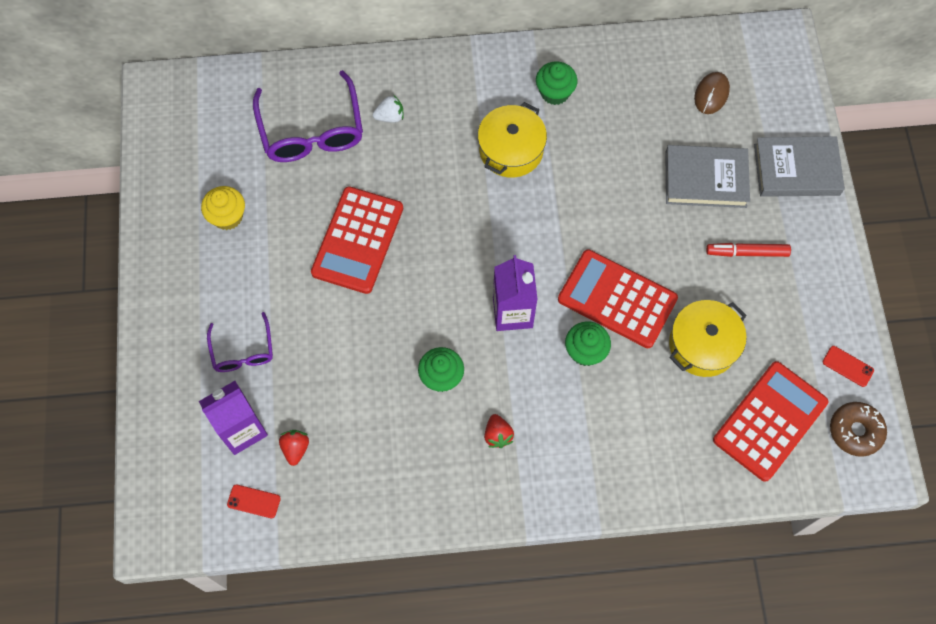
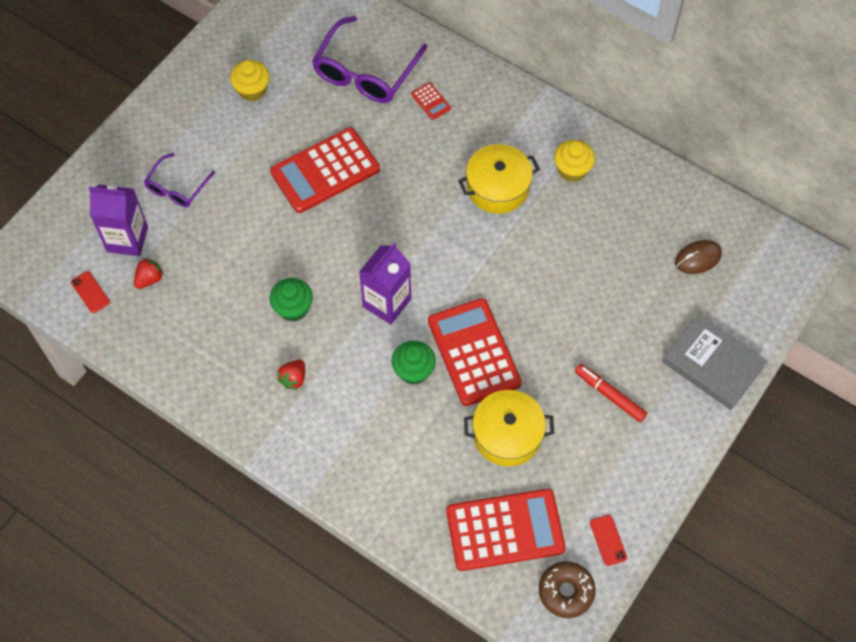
camera: 40 degrees right, 5 degrees down
white strawberry [373,95,404,123] -> red calculator [411,82,451,120]
green cupcake [536,61,578,105] -> yellow cupcake [554,140,595,182]
grey book [665,145,750,208] -> none

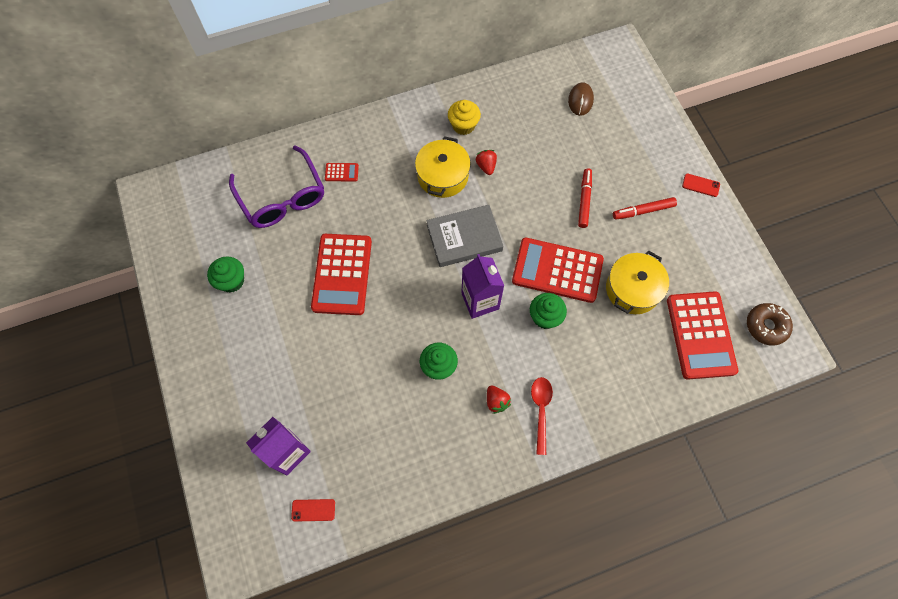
camera: 55 degrees left, 5 degrees up
red strawberry [134,258,164,289] -> red strawberry moved to [476,150,497,175]
purple glasses [144,153,215,207] -> none
yellow cupcake [230,60,270,102] -> green cupcake [207,256,244,293]
red calculator [446,489,565,571] -> red calculator turned 150 degrees clockwise [667,292,738,379]
red phone [590,515,627,566] -> red phone moved to [682,174,720,197]
grey book [663,314,768,410] -> grey book moved to [426,205,503,267]
none -> red spoon [531,377,553,455]
none -> red marker [578,168,592,228]

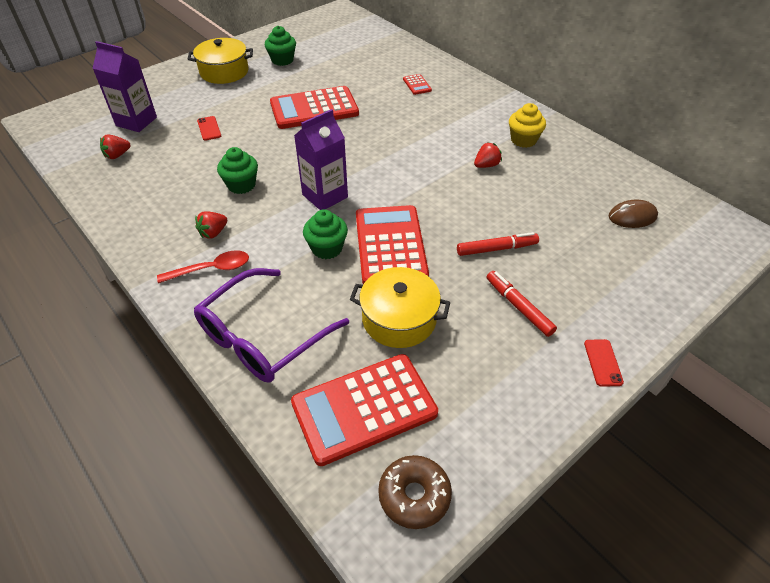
camera: 70 degrees right, 20 degrees down
purple glasses [229,145,324,228] -> purple glasses moved to [194,268,349,383]
red phone [291,499,335,522] -> red phone moved to [197,116,221,141]
yellow pot [415,136,471,198] -> yellow pot moved to [188,38,253,84]
grey book [426,205,503,267] -> none
none -> red strawberry [100,135,131,159]

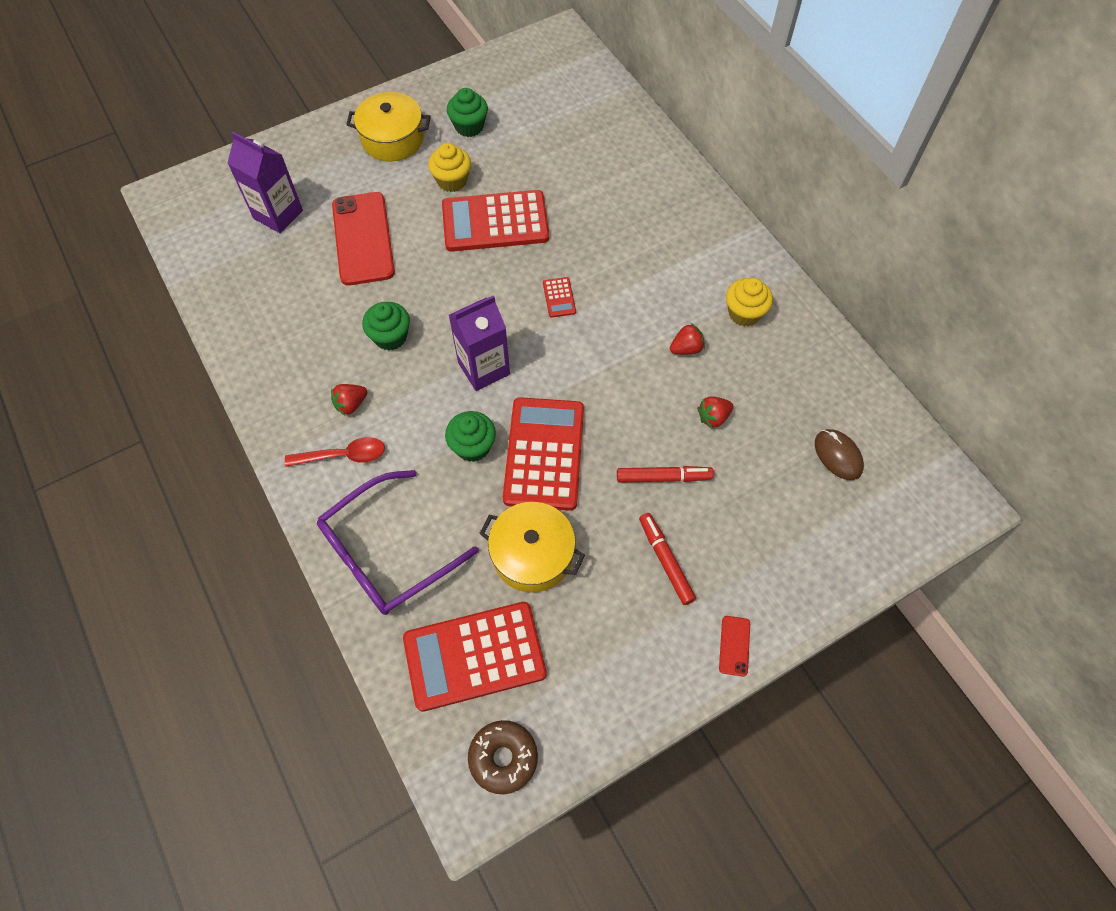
camera: 10 degrees right, 15 degrees up
red strawberry [100,135,131,159] -> red strawberry moved to [697,396,734,429]
red phone [197,116,221,141] -> red phone [332,192,395,285], size x2.37
red calculator [403,74,432,95] -> red calculator moved to [543,277,576,318]
brown mouse [609,199,658,228] -> brown mouse turned 60 degrees clockwise [815,429,864,480]
none -> yellow cupcake [428,143,471,192]

